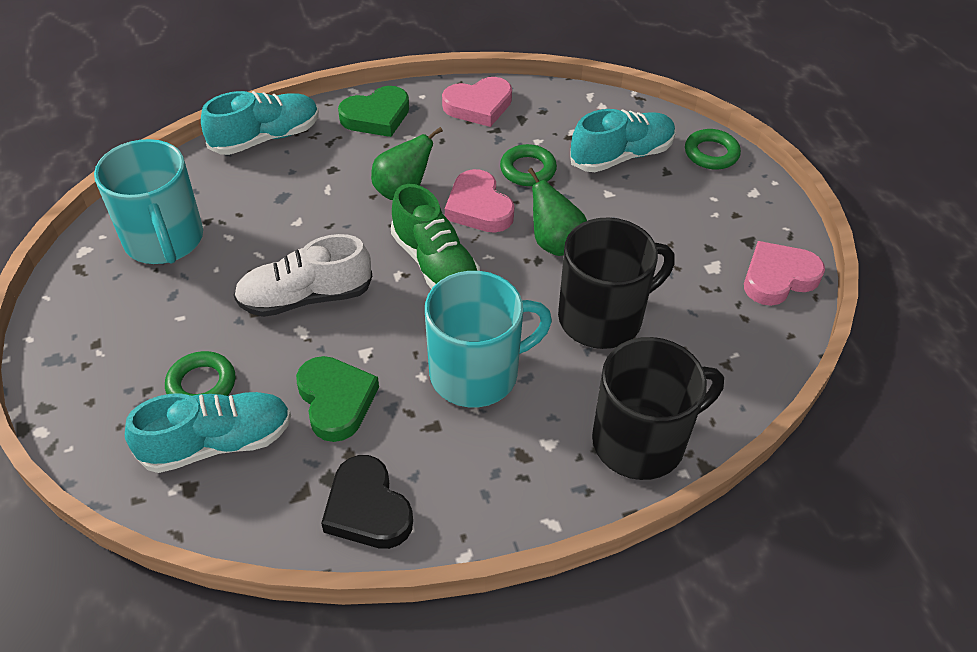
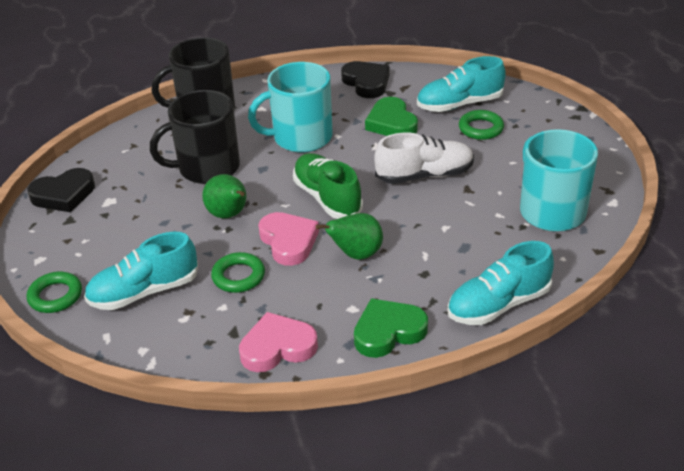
camera: 175 degrees left, 10 degrees down
pink heart [744,241,825,306] -> black heart [27,168,95,212]

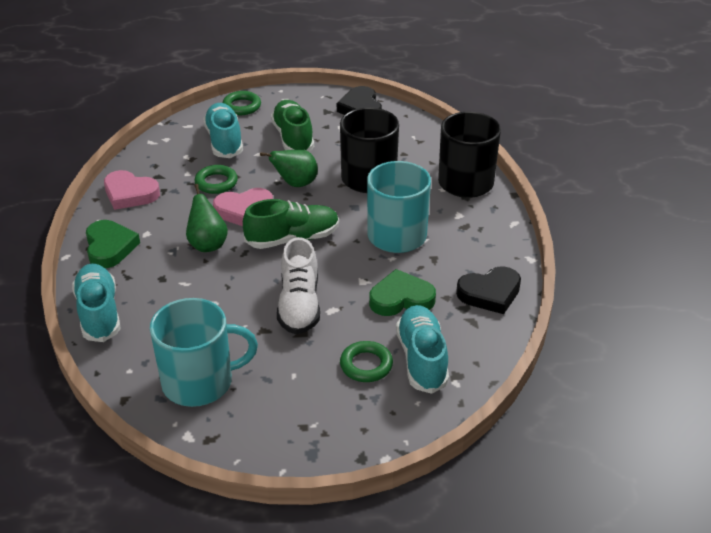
camera: 100 degrees right, 0 degrees up
pink heart [239,312,318,372] -> pink heart turned 120 degrees clockwise [104,170,160,210]
none -> green shoe [271,100,314,152]

